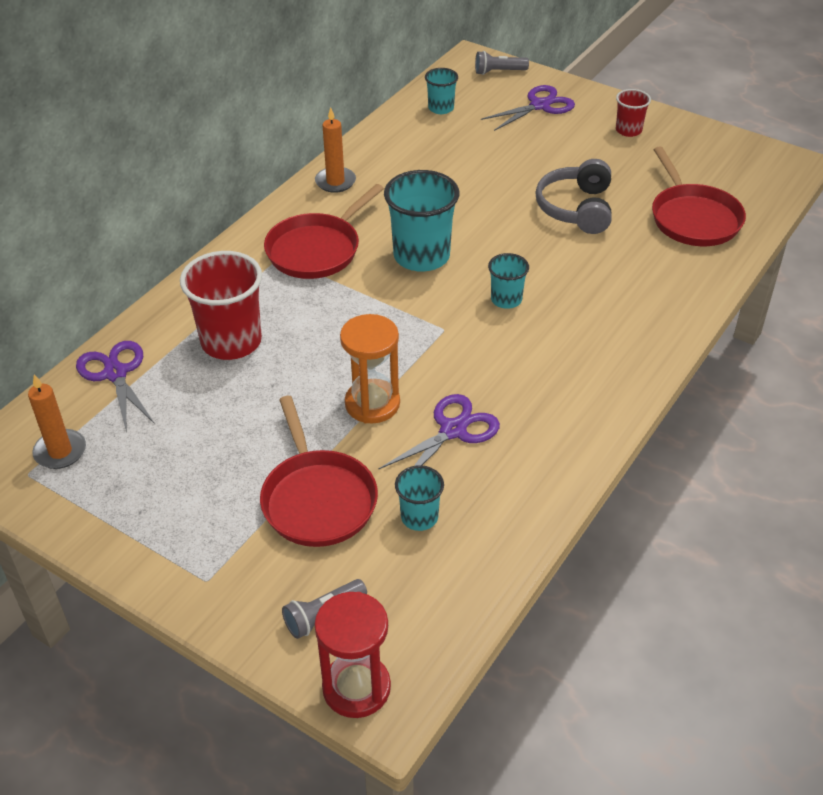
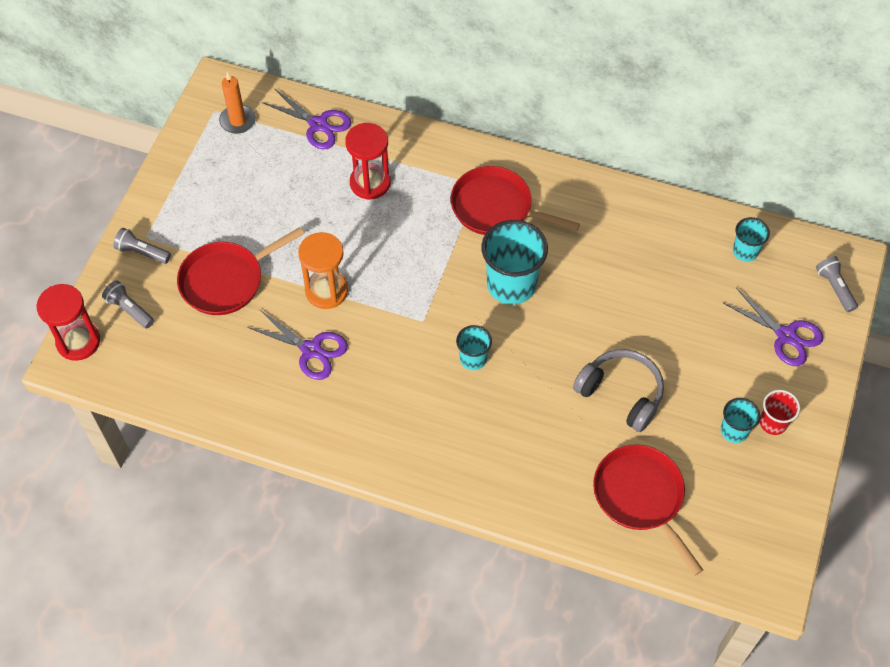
camera: 75 degrees right, 15 degrees up
purple scissors [76,341,155,429] -> purple scissors turned 75 degrees clockwise [262,88,351,149]
red cup [180,251,262,360] -> red hourglass [345,123,391,200]
orange candle [315,107,356,193] -> none
turquoise cup [395,465,444,531] -> turquoise cup moved to [721,398,760,443]
grey headphones [535,159,612,234] -> grey headphones turned 45 degrees clockwise [573,349,664,432]
red pan [652,146,746,246] -> red pan turned 90 degrees clockwise [593,445,703,575]
none -> grey flashlight [113,228,171,264]

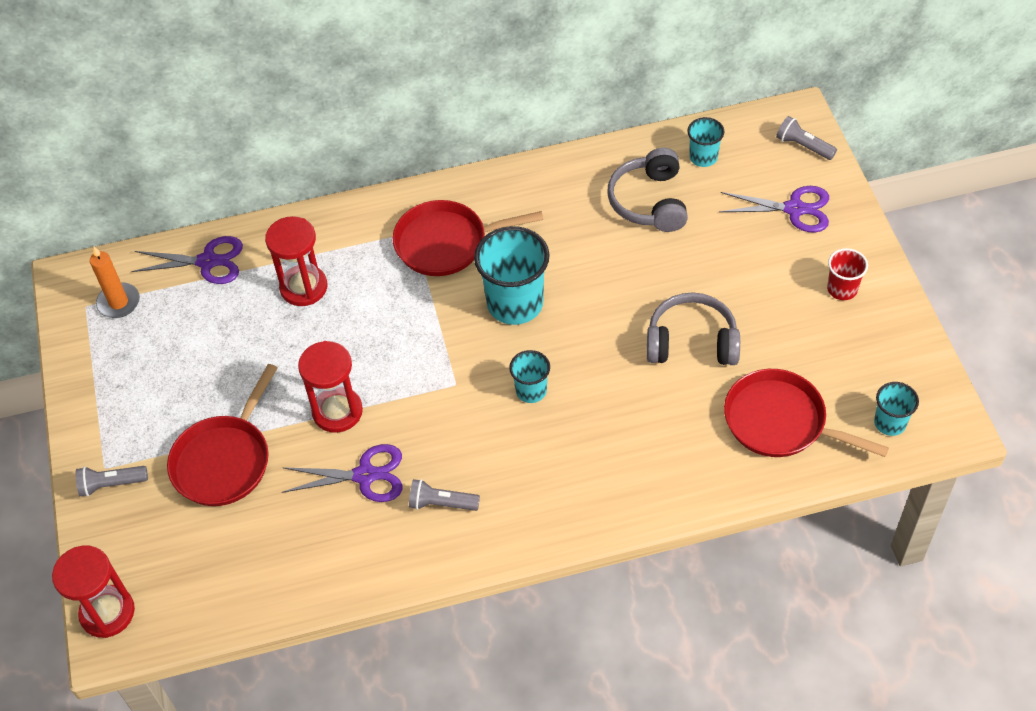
camera: 30 degrees left, 5 degrees down
grey flashlight [102,280,154,329] -> grey flashlight moved to [409,479,480,511]
orange hourglass [298,232,348,309] -> red hourglass [298,341,363,433]
turquoise cup [721,398,760,443] -> turquoise cup moved to [874,382,919,436]
none -> grey headphones [607,148,688,232]

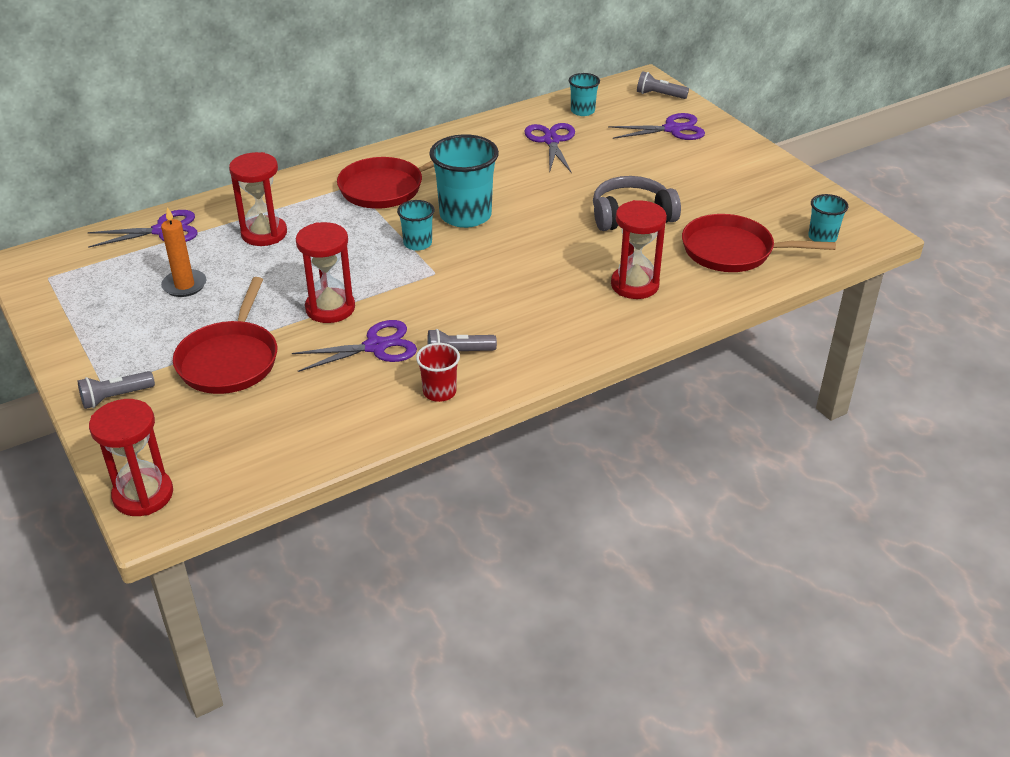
camera: 20 degrees left, 15 degrees down
orange candle [90,247,140,318] -> orange candle moved to [161,207,207,297]
turquoise cup [509,350,550,403] -> turquoise cup moved to [397,200,435,251]
grey headphones [607,148,688,232] -> purple scissors [524,123,575,172]
red cup [827,248,868,300] -> red cup moved to [416,343,460,402]
none -> red hourglass [611,200,667,299]

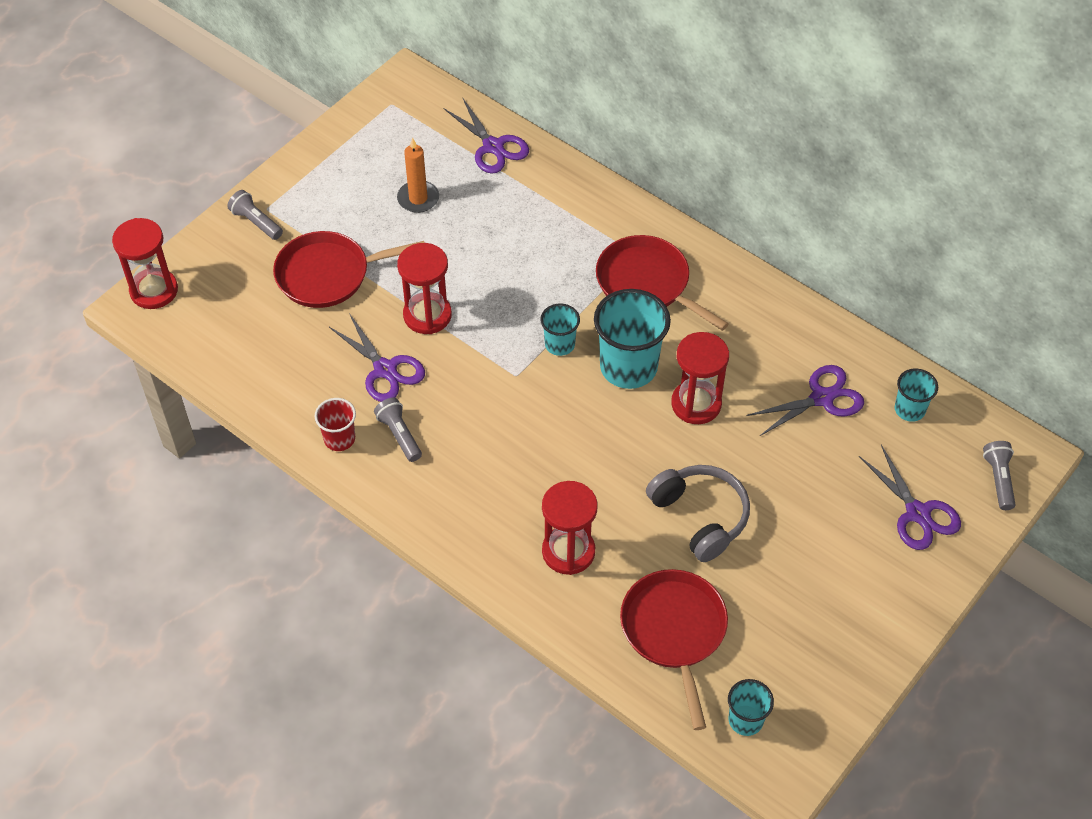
camera: 70 degrees right, 15 degrees up
red hourglass [229,152,287,246] -> red hourglass moved to [671,332,729,424]

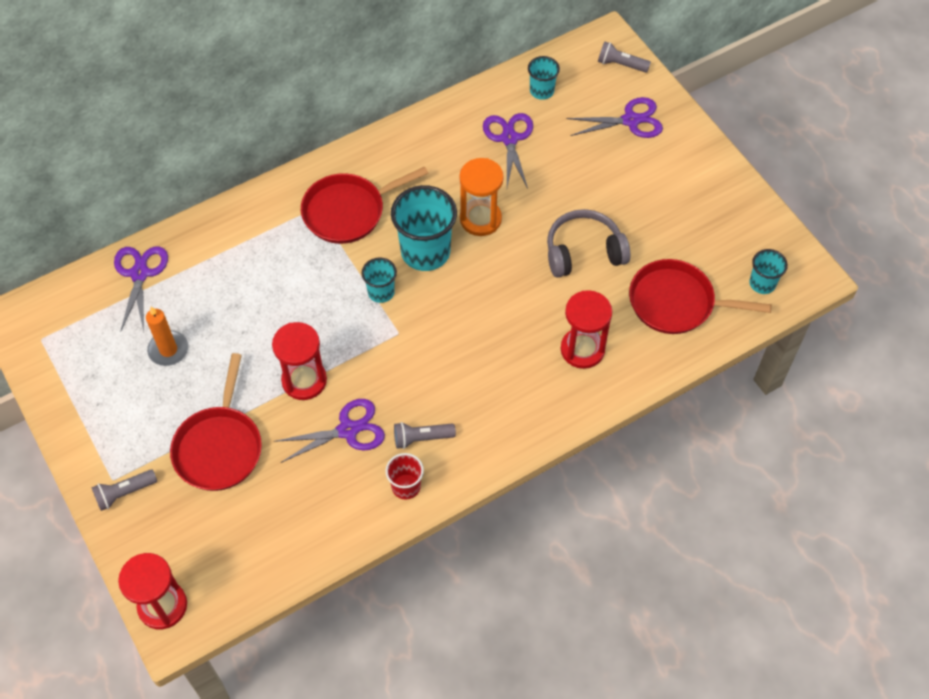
camera: 70 degrees left, 5 degrees up
purple scissors [444,97,529,174] -> purple scissors turned 75 degrees counterclockwise [114,246,168,332]
red hourglass [671,332,729,424] -> orange hourglass [459,158,504,236]

